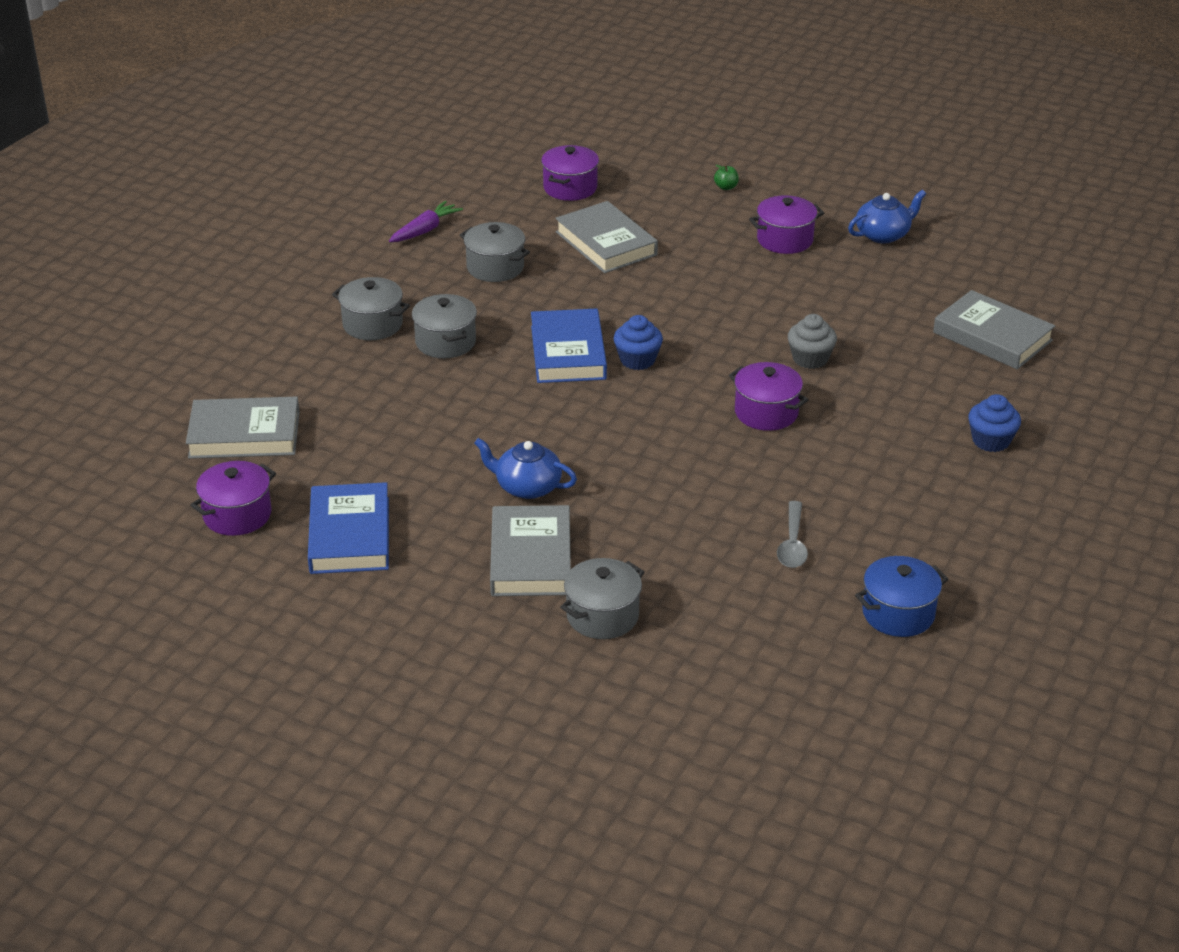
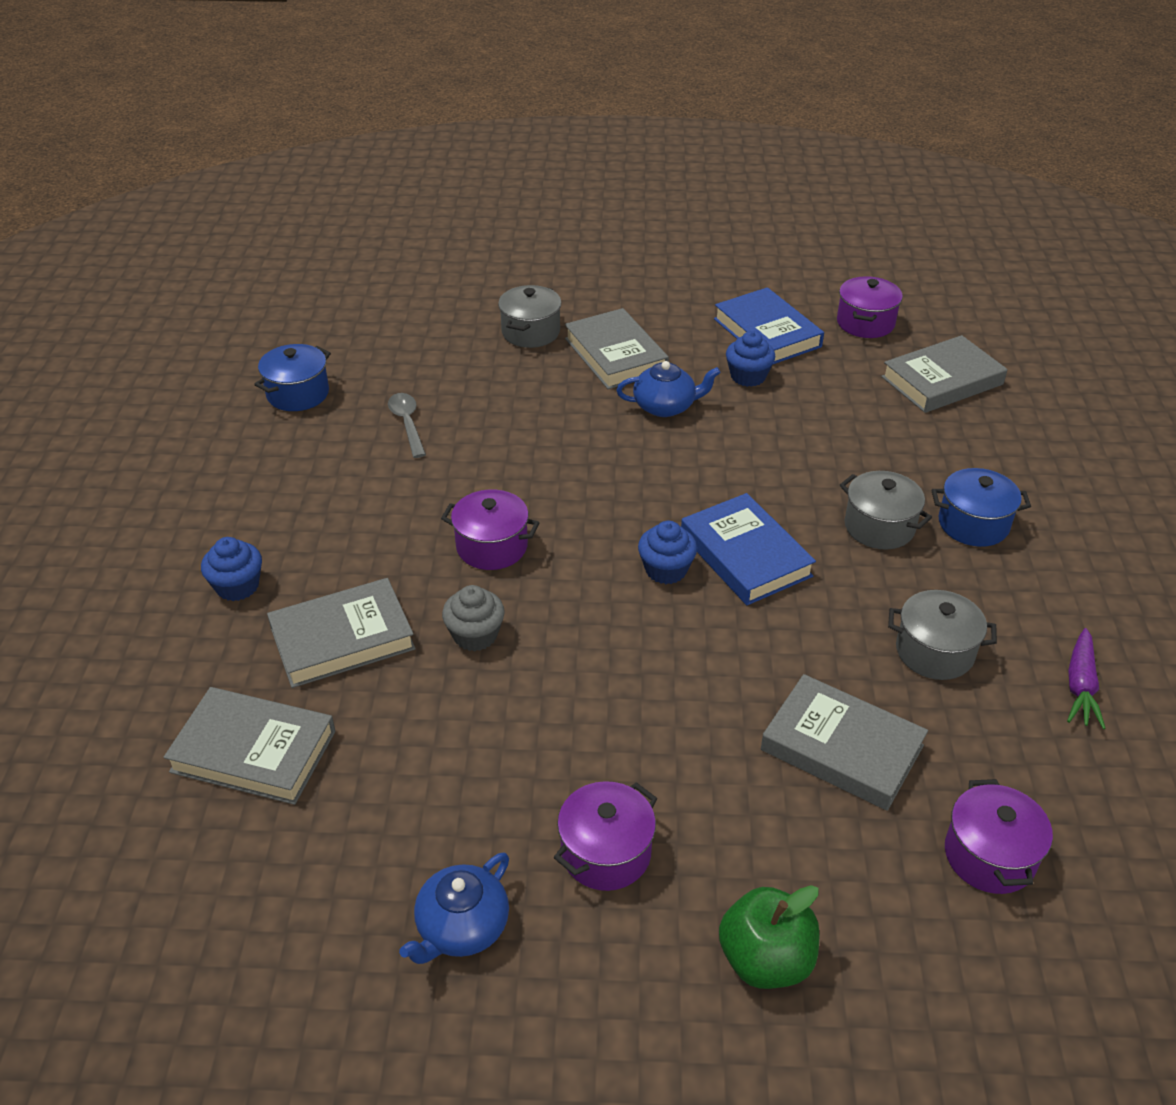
camera: 155 degrees right, 5 degrees up
grey pot [332,277,410,340] -> blue pot [932,468,1031,547]
green apple [714,165,739,190] -> green apple [719,885,819,989], size x2.21
none -> grey book [267,578,416,688]
none -> blue cupcake [726,331,775,387]

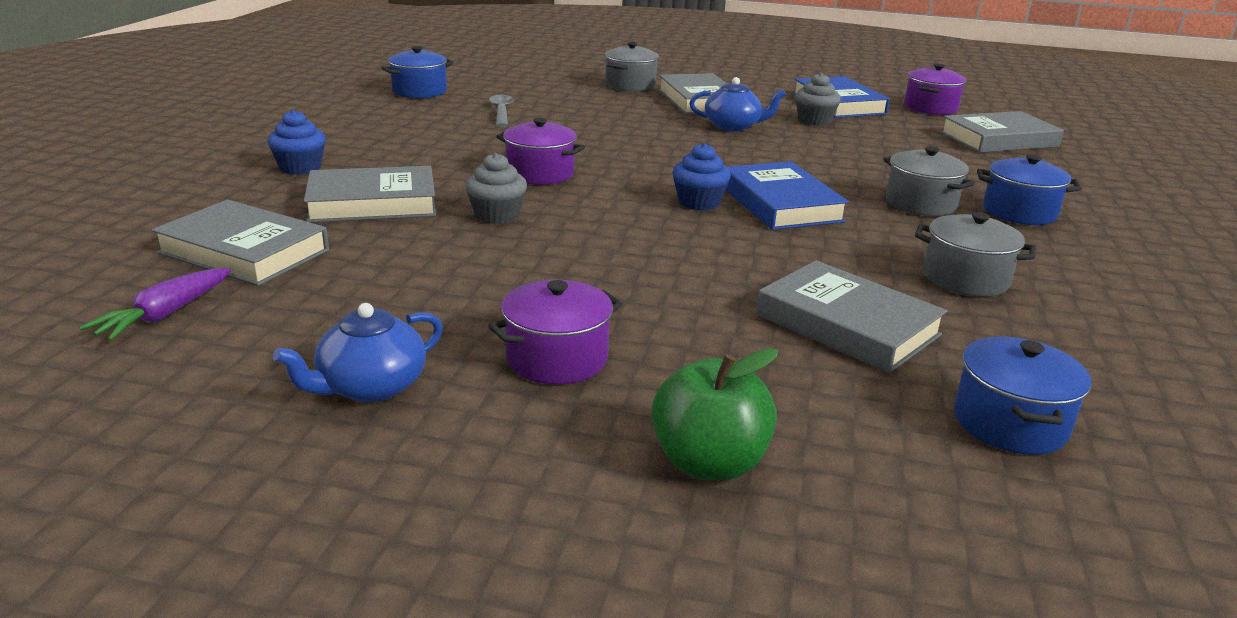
camera: 10 degrees right, 15 degrees down
blue cupcake [726,331,775,387] -> grey cupcake [795,73,841,126]
purple pot [945,779,1053,894] -> blue pot [954,336,1091,455]
purple carrot [1067,628,1106,729] -> purple carrot moved to [79,268,231,341]

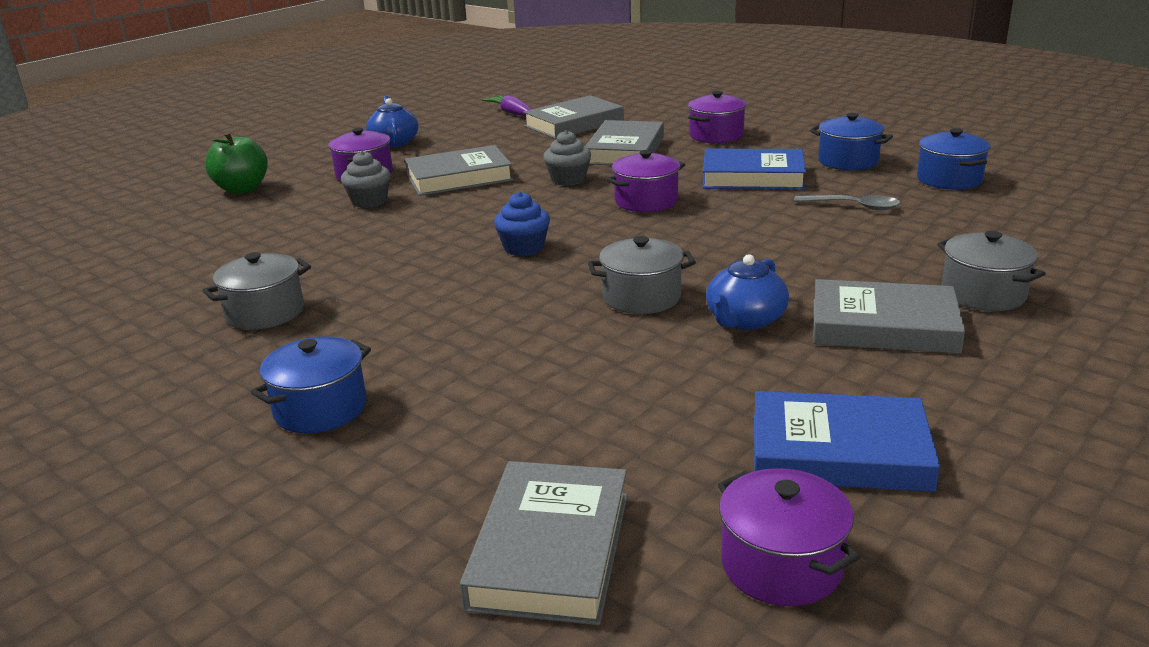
camera: 120 degrees right, 0 degrees up
blue cupcake [267,110,326,175] -> purple pot [688,91,747,143]
blue book [726,161,849,230] -> blue book moved to [702,149,806,190]
grey book [756,260,947,373] -> grey book moved to [405,145,513,196]
grey cupcake [795,73,841,126] -> grey cupcake moved to [341,151,391,208]
grey pot [883,146,975,216] -> grey pot moved to [588,236,696,314]
blue pot [954,336,1091,455] -> blue pot moved to [810,113,893,170]

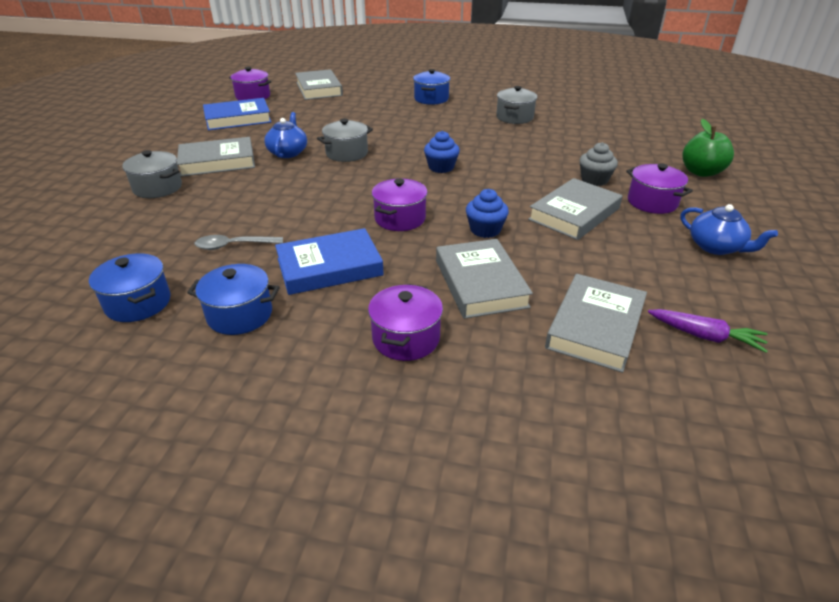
camera: 150 degrees right, 10 degrees up
grey cupcake [544,130,591,186] -> blue cupcake [466,189,509,238]

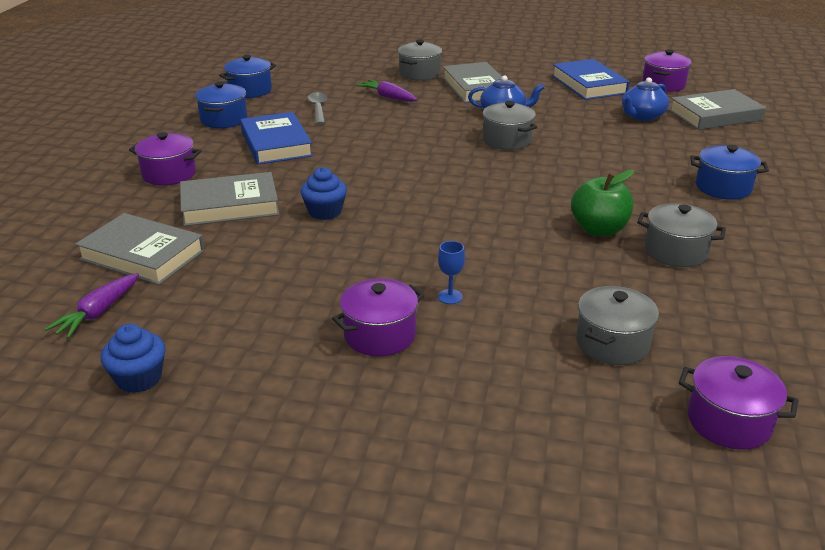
camera: 90 degrees right, 5 degrees down
purple pot [372,179,428,231] -> purple pot moved to [679,356,799,450]
blue cupcake [424,131,460,173] -> blue cupcake moved to [101,324,165,393]
grey book [528,178,622,240] -> none
grey cupcake [580,142,618,186] -> blue goblet [438,241,465,304]
blue teapot [680,204,778,255] -> blue teapot moved to [622,77,669,121]
green apple [682,119,734,177] -> green apple moved to [571,170,634,236]
none -> purple carrot [356,80,418,102]
none -> grey pot [576,286,659,365]

